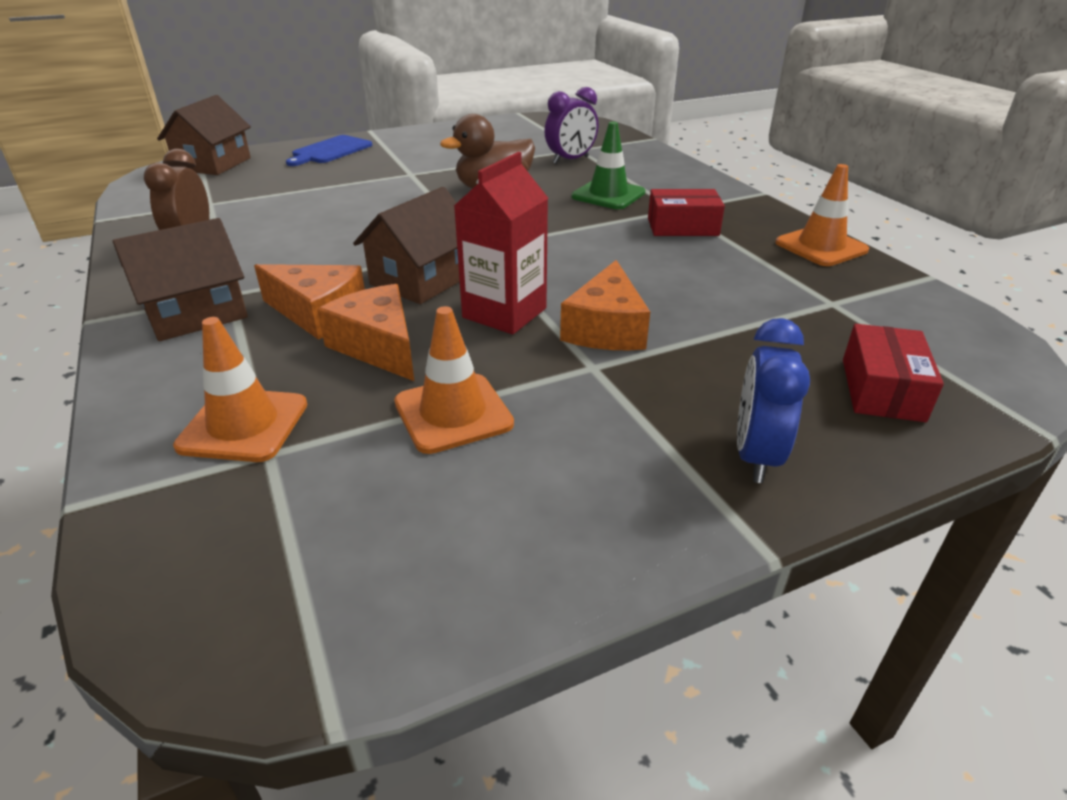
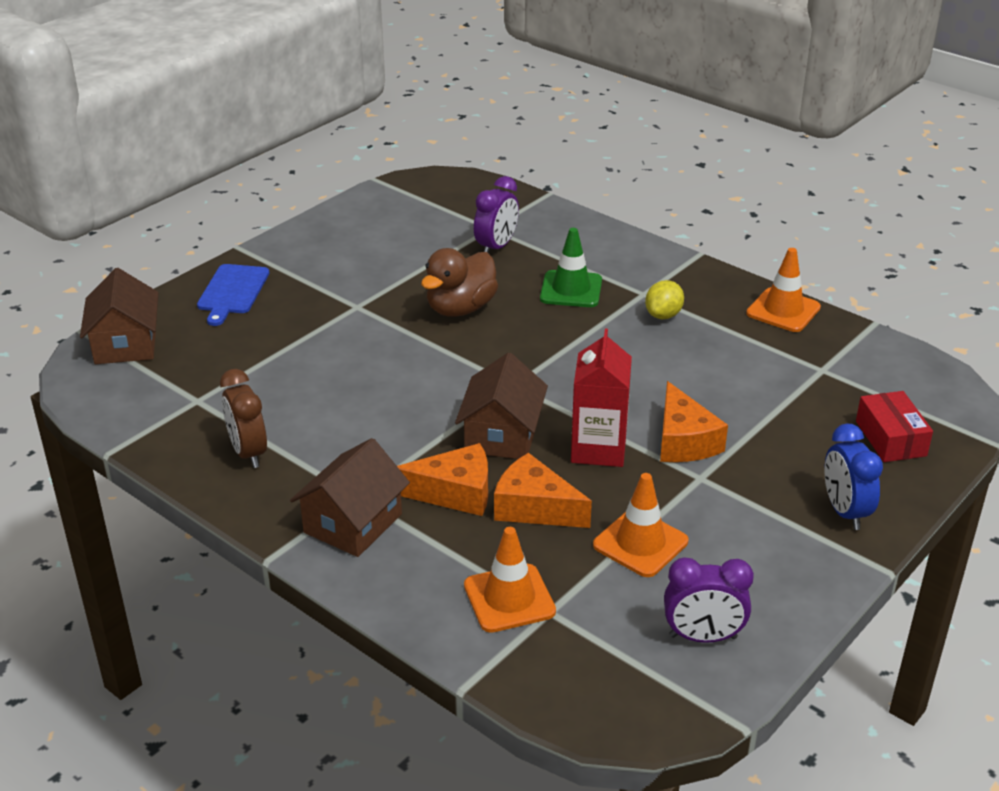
camera: 25 degrees left, 0 degrees up
red box [648,189,725,236] -> yellow lemon [645,280,684,319]
none -> purple clock [664,557,754,643]

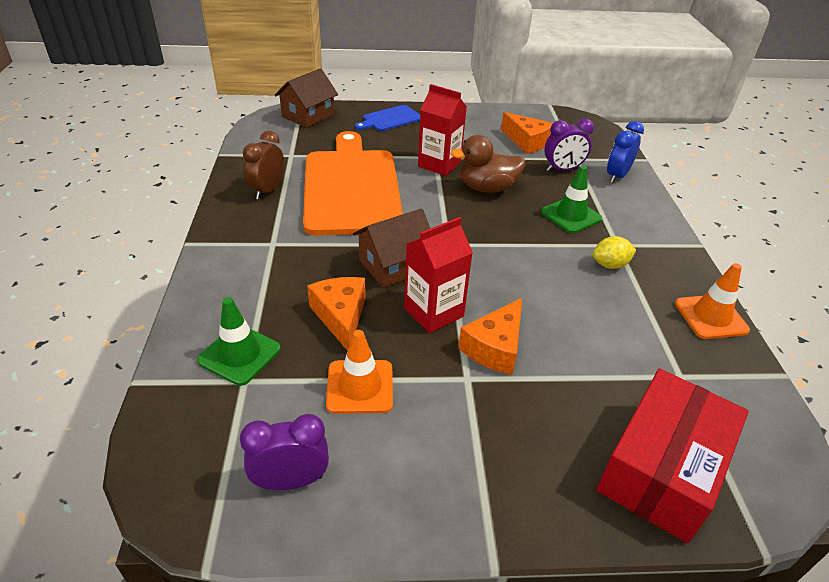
camera: 45 degrees right, 5 degrees up
brown house [290,438,410,557] -> none
orange cheese [397,443,488,516] -> orange cheese moved to [501,112,553,154]
orange traffic cone [464,527,556,633] -> green traffic cone [197,297,281,386]
purple clock [664,557,754,643] -> purple clock turned 120 degrees clockwise [240,414,329,490]
blue clock [825,424,883,530] -> blue clock moved to [607,121,644,183]
red box [856,391,933,462] -> red box [596,368,749,543], size x1.82
none -> orange cutting board [303,131,403,236]
none -> red carton [418,84,467,176]

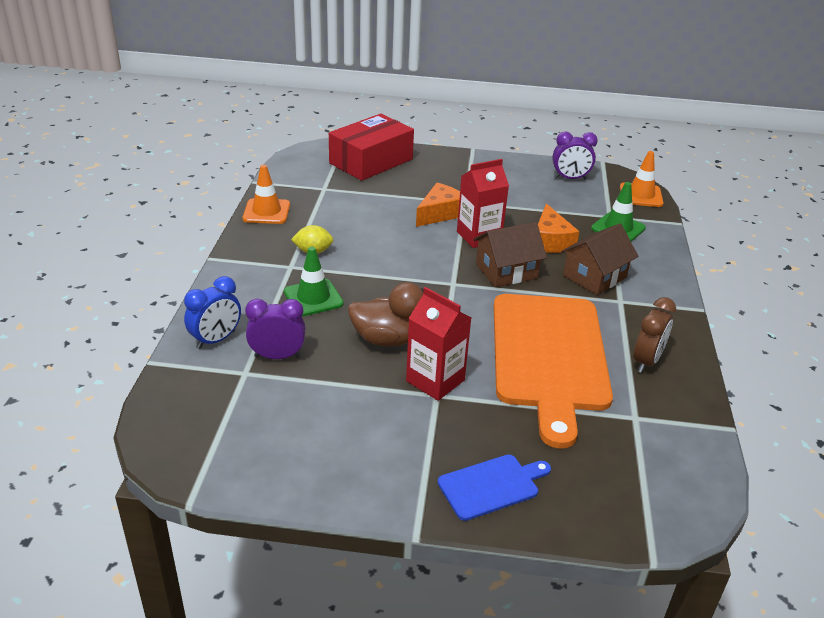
camera: 170 degrees left, 5 degrees down
brown house [275,68,338,128] -> brown house moved to [561,223,638,295]
orange traffic cone [326,330,393,414] -> orange traffic cone moved to [620,151,664,207]
orange cheese [501,112,553,154] -> none

